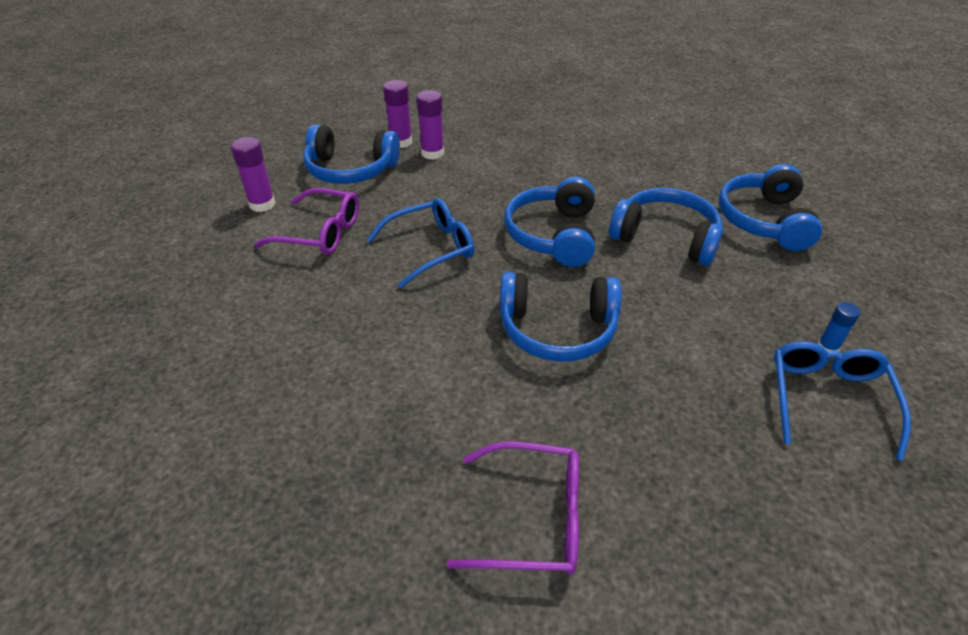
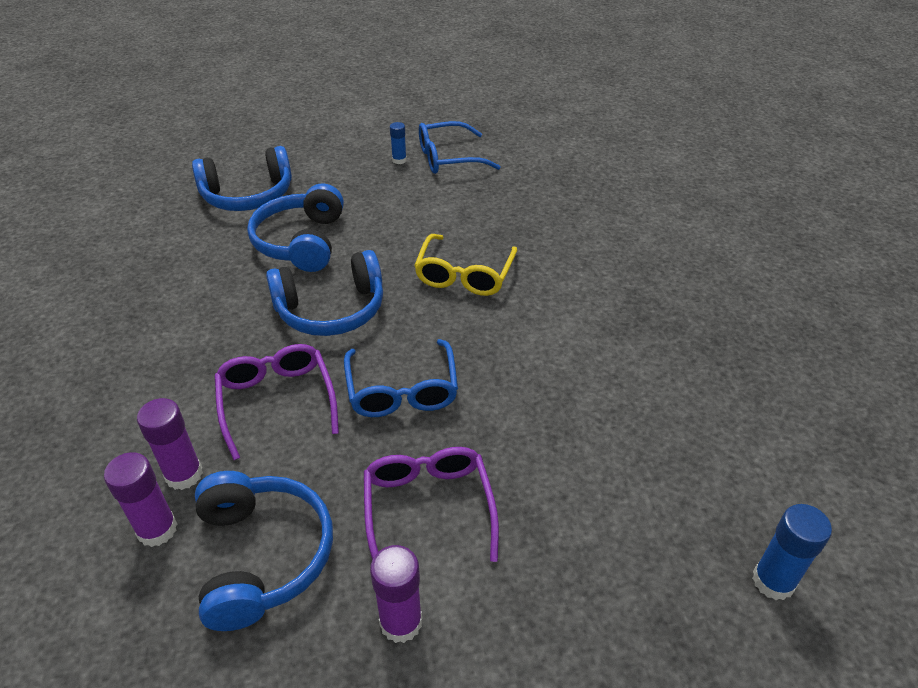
camera: 115 degrees left, 0 degrees up
blue glasses [367,198,474,288] -> blue glasses turned 135 degrees counterclockwise [344,339,458,417]
purple glasses [447,442,579,575] -> purple glasses moved to [214,344,339,460]
blue headphones [499,272,622,362] -> yellow glasses [414,234,517,296]
none -> blue glue stick [752,504,832,600]

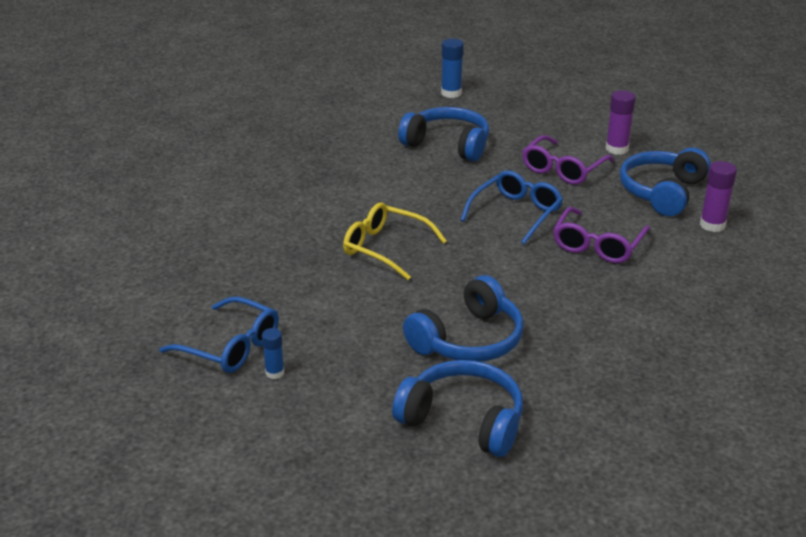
camera: 135 degrees left, 10 degrees down
purple glue stick [137,398,203,490] -> none
blue headphones [266,250,383,336] -> blue headphones moved to [398,107,489,161]
yellow glasses [414,234,517,296] -> yellow glasses turned 120 degrees counterclockwise [343,202,447,280]

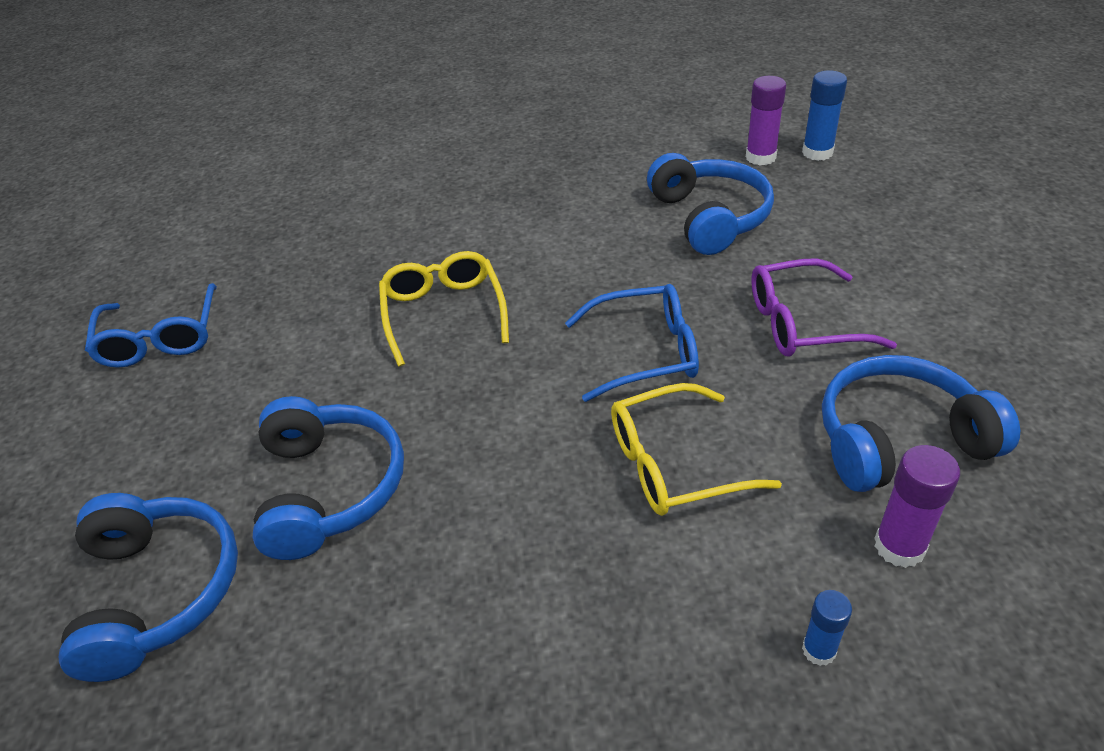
camera: 50 degrees right, 10 degrees up
blue glue stick [262,328,284,379] -> blue glue stick moved to [802,590,852,666]
blue headphones [403,275,524,362] -> blue headphones turned 105 degrees counterclockwise [253,396,404,560]
purple glasses [553,207,650,263] -> yellow glasses [611,383,782,516]
purple glue stick [606,90,636,155] -> purple glue stick moved to [746,76,786,165]

